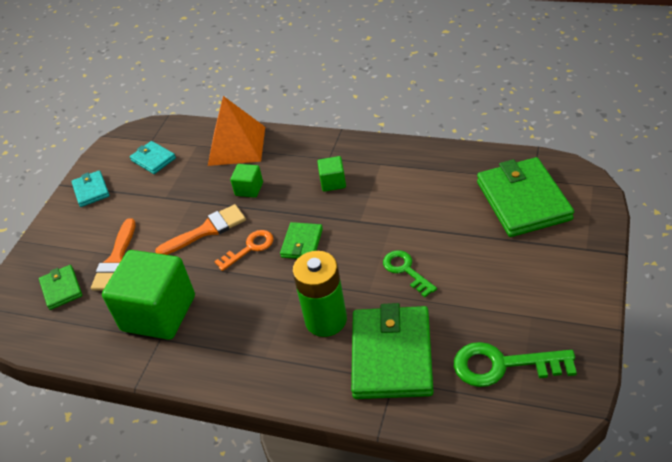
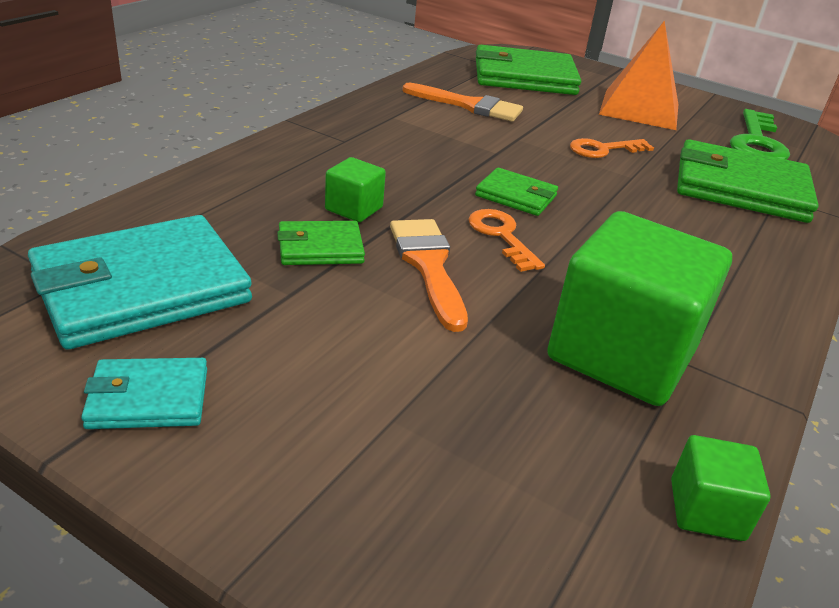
camera: 85 degrees left, 10 degrees down
green wallet [39,265,82,310] -> green wallet moved to [277,221,365,265]
orange brush [91,218,136,291] -> orange brush moved to [402,83,523,121]
turquoise wallet [130,141,176,174] -> turquoise wallet [28,215,252,349], size x1.98
orange pyramid [208,96,265,166] -> orange pyramid moved to [599,20,678,130]
green battery [292,251,347,337] -> none
green cube [317,156,346,192] -> green cube moved to [671,435,771,541]
green key [383,250,437,297] -> orange key [570,138,654,158]

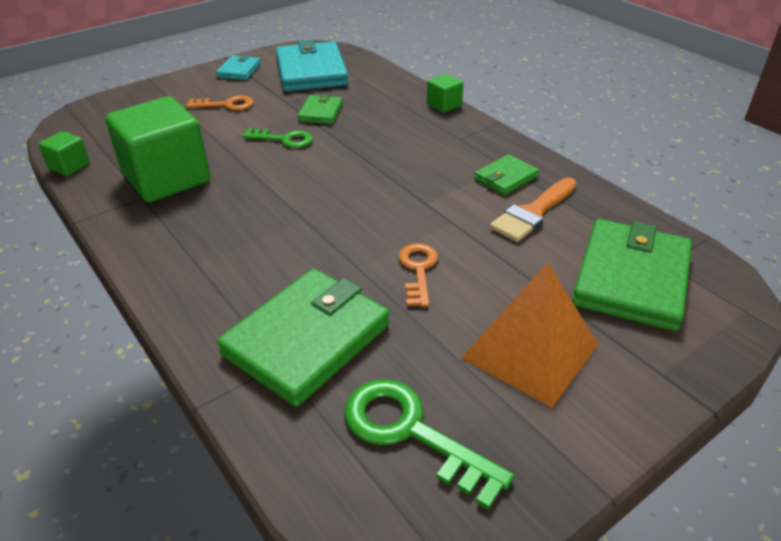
camera: 115 degrees right, 5 degrees up
green cube [325,157,386,222] -> green cube moved to [427,74,463,113]
orange brush [390,219,468,332] -> green key [242,128,313,148]
orange key [468,209,545,272] -> orange key moved to [186,95,254,111]
green wallet [475,168,558,216] -> green wallet moved to [474,154,539,195]

